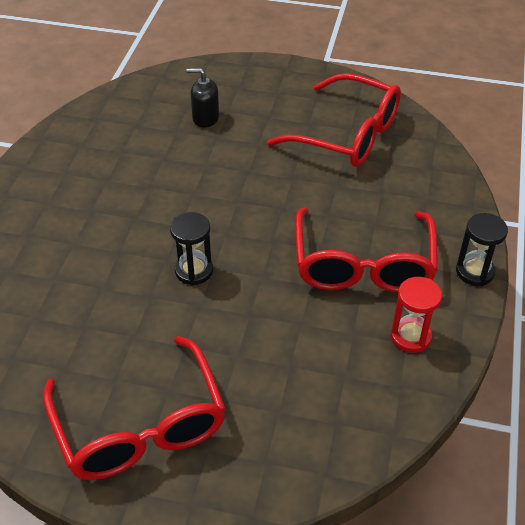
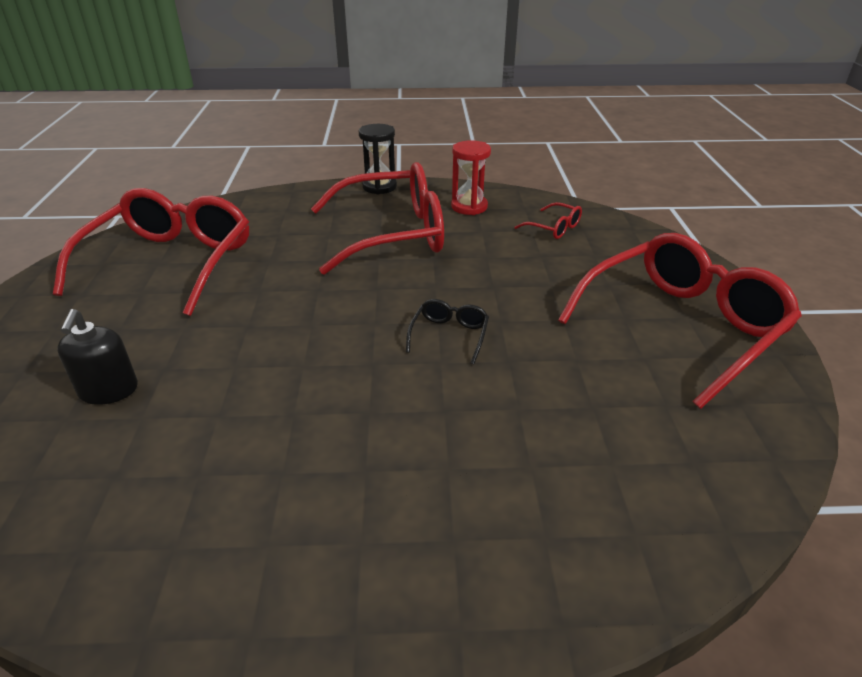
camera: 105 degrees left, 10 degrees down
black hourglass [170,212,213,286] -> black glasses [406,299,489,364]
none -> red glasses [515,202,582,239]

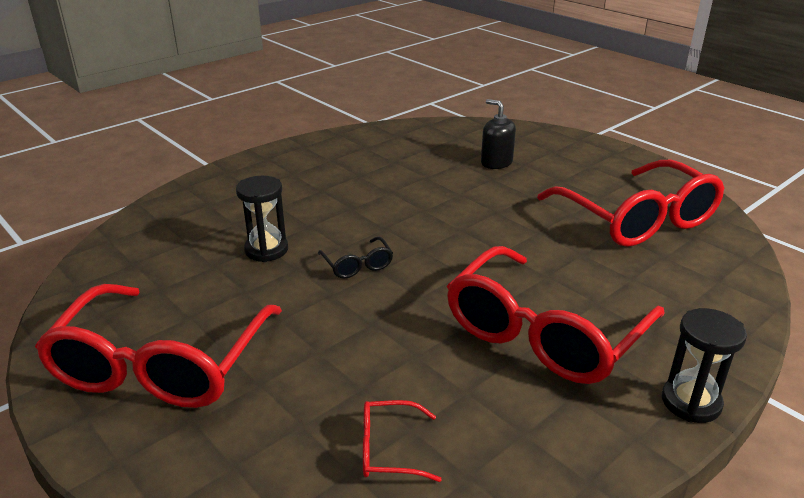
camera: 140 degrees right, 5 degrees down
red hourglass [451,140,491,215] -> none
none -> black hourglass [236,176,288,262]

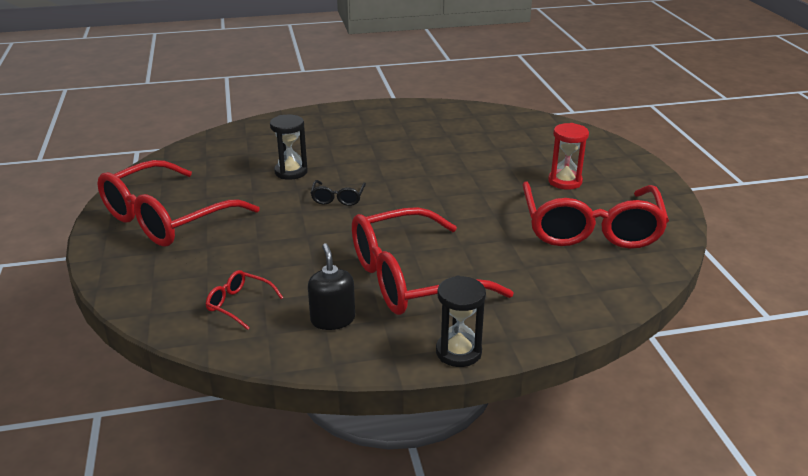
camera: 30 degrees right, 0 degrees up
black soap dispenser [481,99,516,169] -> black soap dispenser moved to [308,243,355,330]
none -> red hourglass [548,123,589,190]

